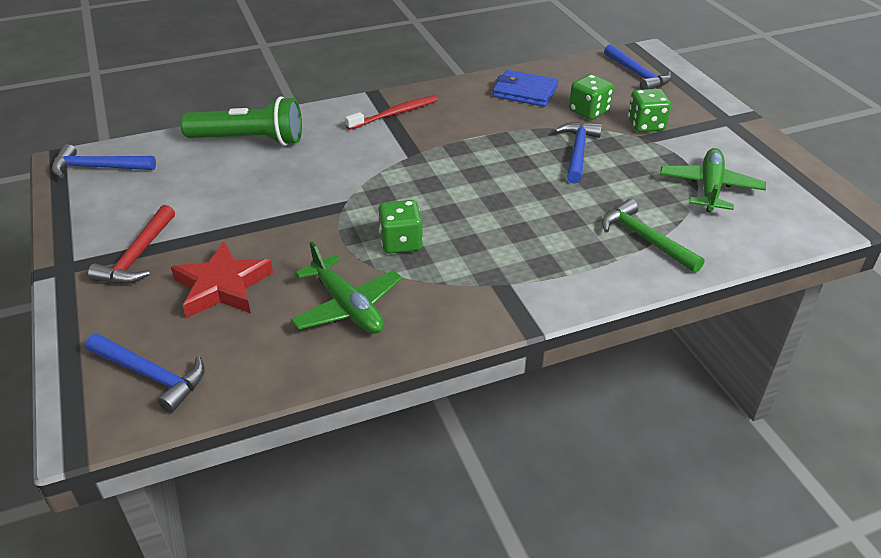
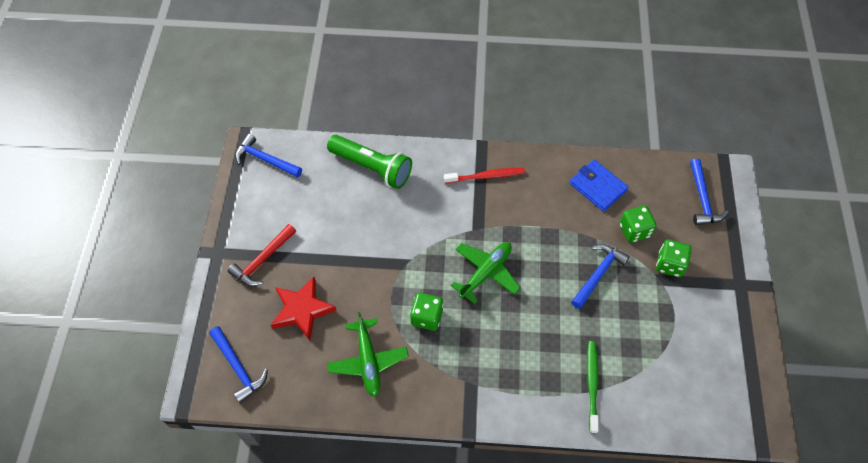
camera: 25 degrees right, 20 degrees up
green hammer [602,199,705,273] -> green toothbrush [587,341,599,433]
green plane [660,148,766,212] -> green plane moved to [451,242,520,304]

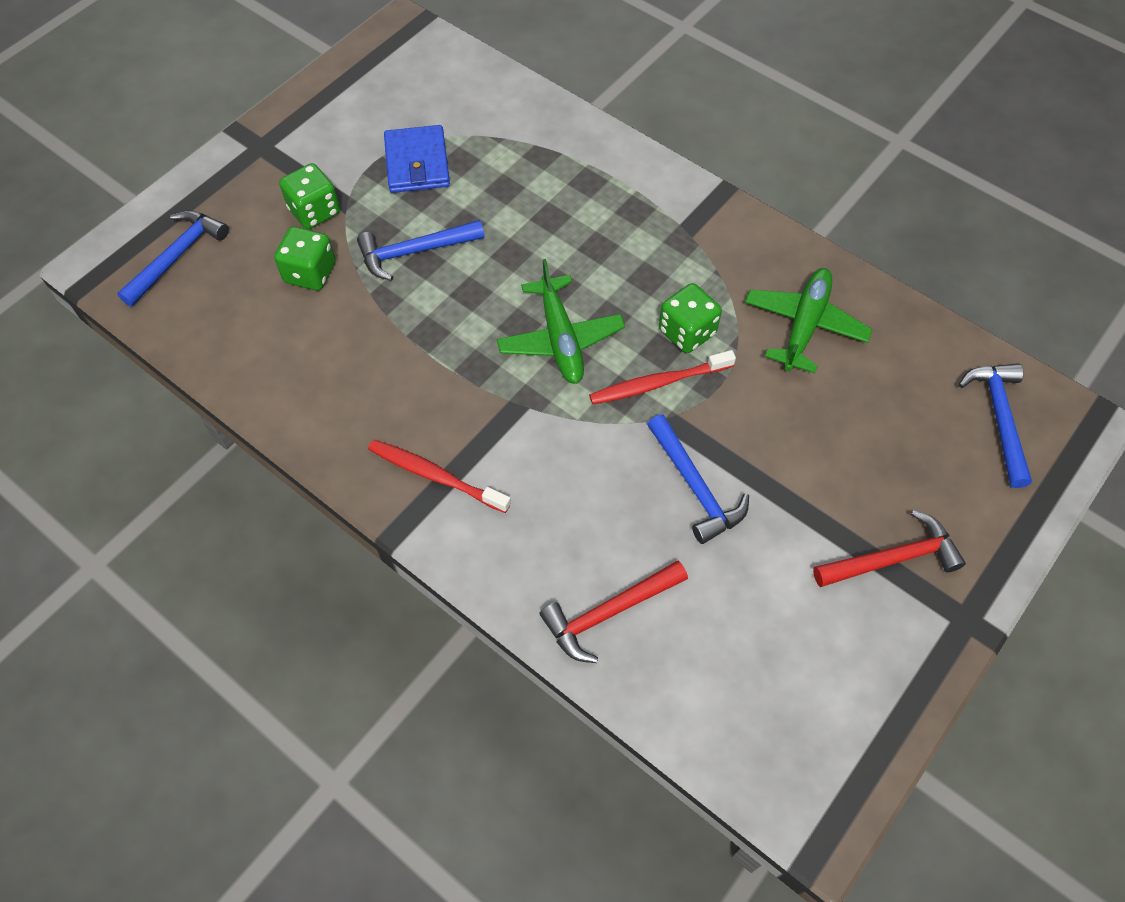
camera: 145 degrees left, 0 degrees up
blue hammer [235,134,302,178] -> blue hammer moved to [647,414,749,544]
red star [271,277,337,340] -> none
green flashlight [327,135,412,189] -> red hammer [539,561,688,663]
green plane [451,242,520,304] -> green plane turned 90 degrees counterclockwise [497,259,625,384]
blue wallet [570,160,629,212] -> blue wallet moved to [384,125,450,193]
green toothbrush [587,341,599,433] -> none
none -> red toothbrush [589,350,736,404]

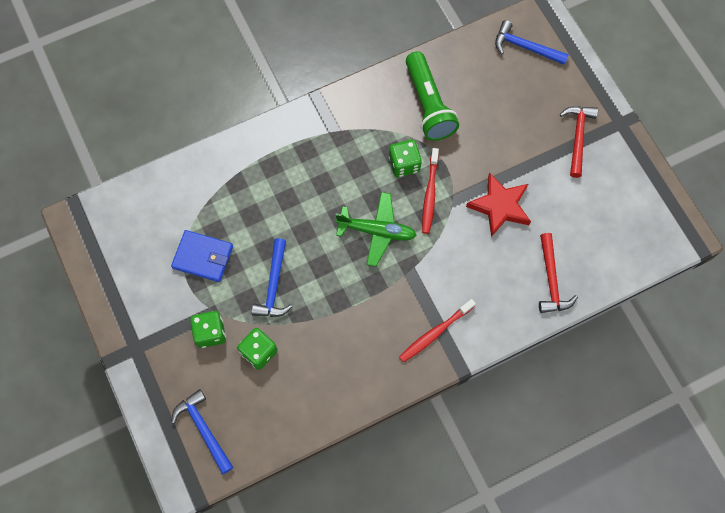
camera: 65 degrees left, 10 degrees up
blue hammer [647,414,749,544] -> red star [466,172,531,237]
green plane [745,268,873,373] -> green flashlight [406,51,459,141]

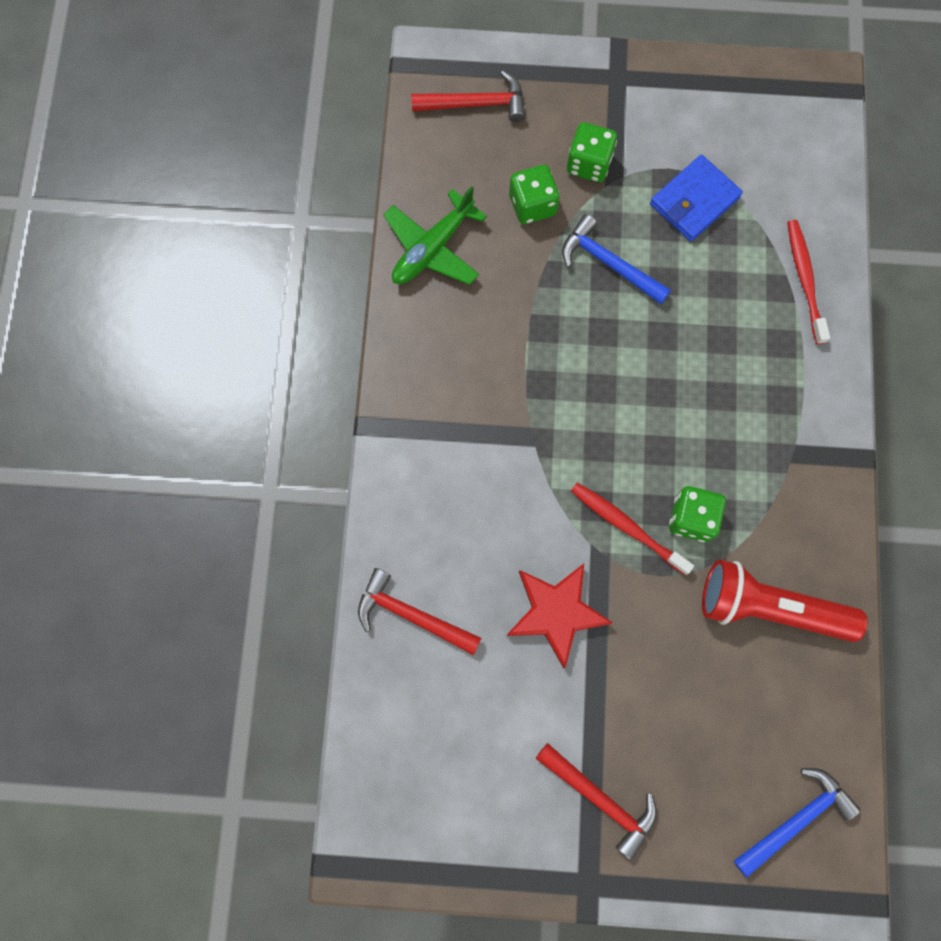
camera: 120 degrees right, 5 degrees up
blue hammer [171,389,233,474] -> red hammer [411,71,525,122]
green plane [336,192,416,267] -> green plane moved to [383,186,487,285]
red toothbrush [399,299,476,363] -> red toothbrush moved to [787,220,830,344]
green flashlight [406,51,459,141] -> red flashlight [702,560,868,642]

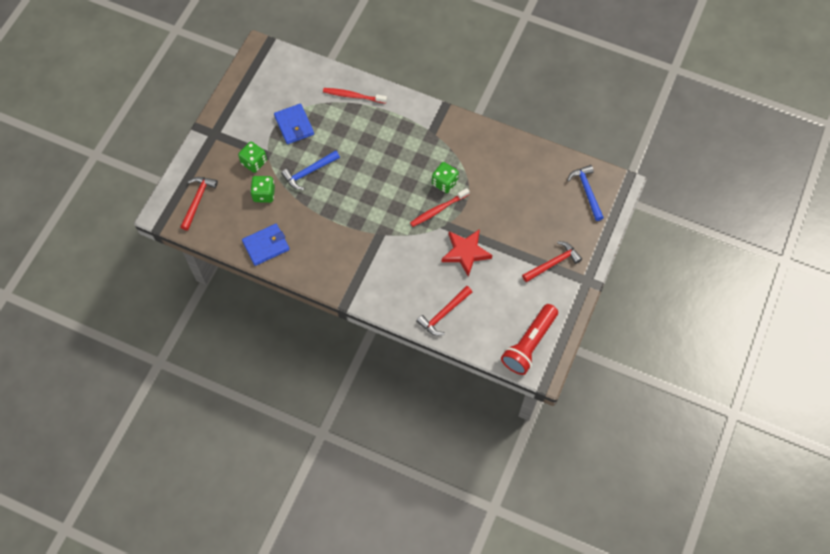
camera: 70 degrees left, 10 degrees down
green plane [383,186,487,285] -> blue wallet [242,224,290,266]
red flashlight [702,560,868,642] -> red flashlight moved to [501,304,558,375]

